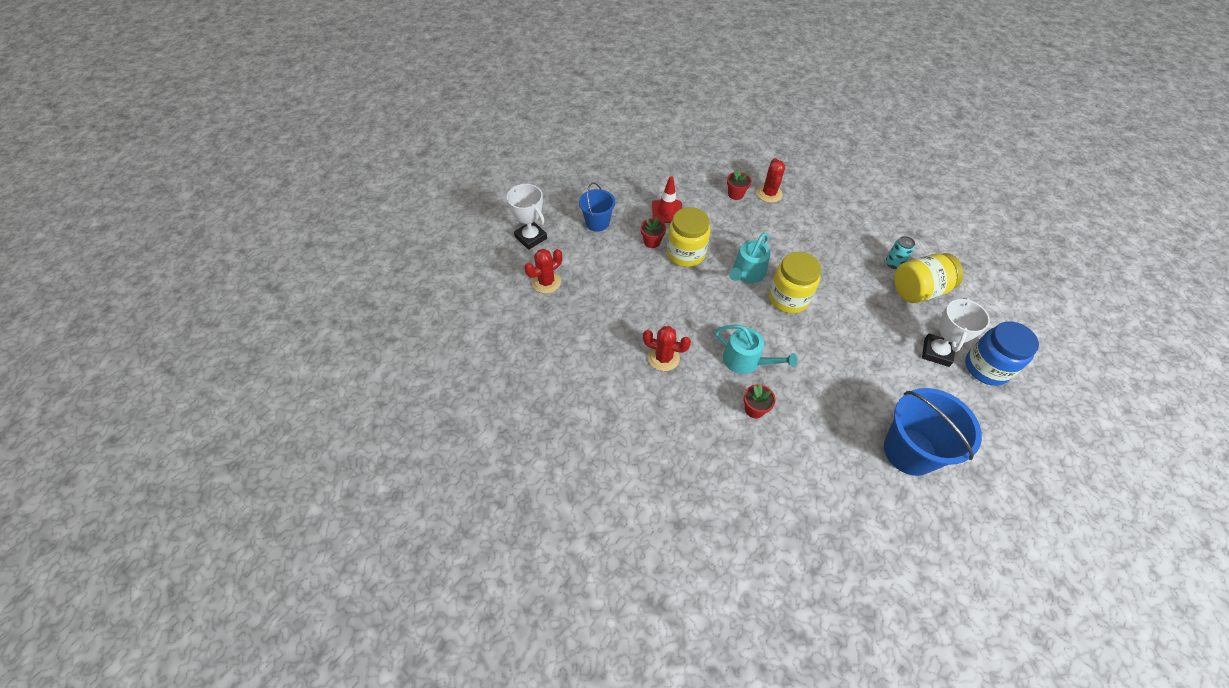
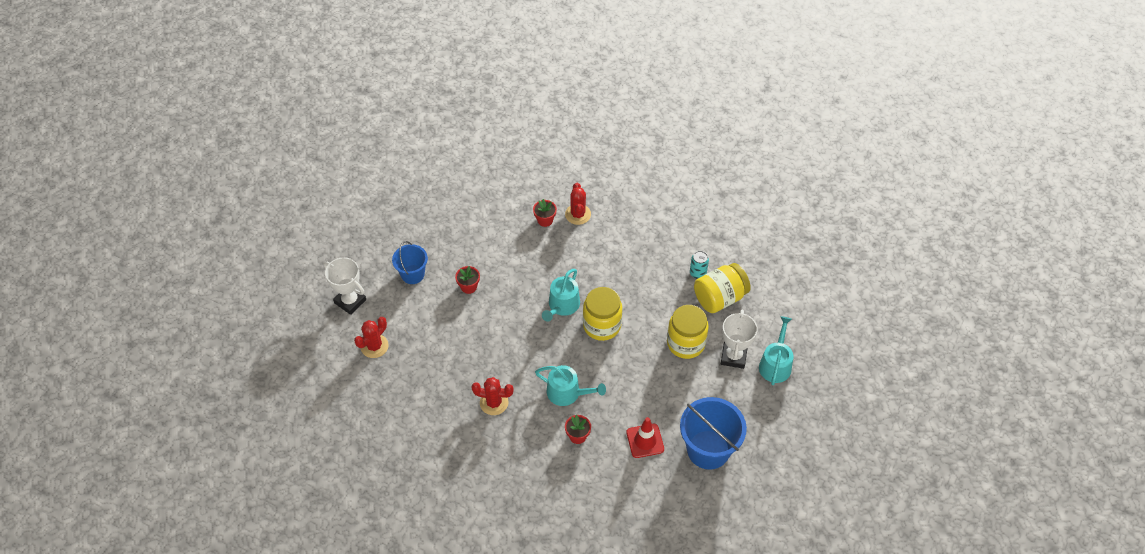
camera: 10 degrees left, 0 degrees up
red traffic cone [652,176,682,223] -> red traffic cone moved to [626,417,664,458]
yellow jar [667,207,710,267] -> yellow jar moved to [667,305,709,359]
blue jar [965,321,1039,386] -> turquoise watering can [759,316,793,385]

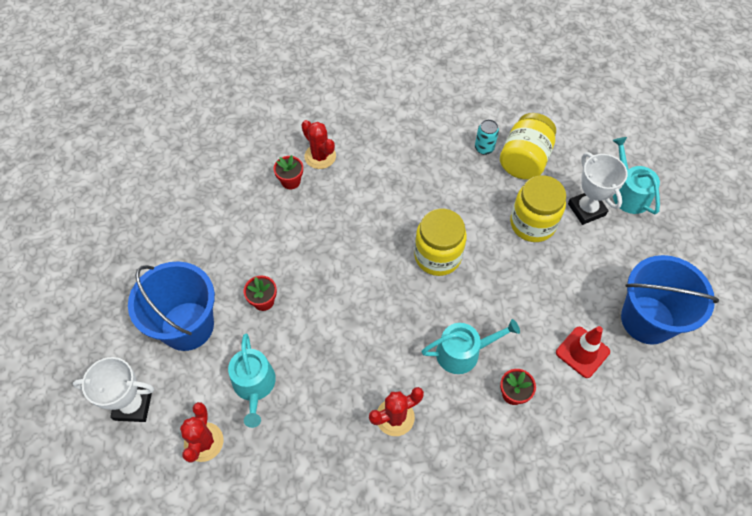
camera: 35 degrees left, 5 degrees up
blue bucket [392,241,428,284] -> blue bucket [128,261,215,351], size x1.68
turquoise watering can [542,269,580,322] -> turquoise watering can moved to [228,333,276,428]

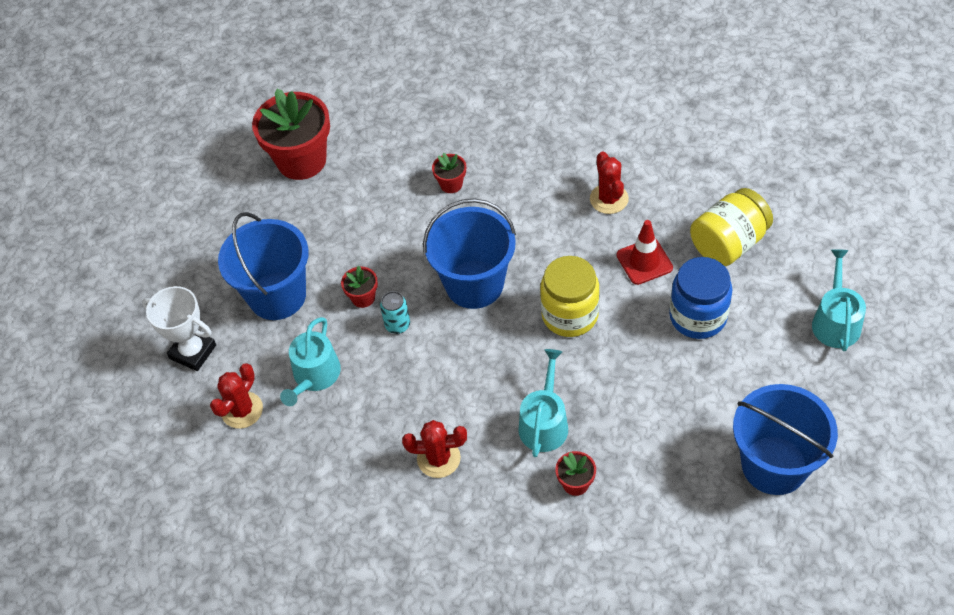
camera: 30 degrees right, 5 degrees down
red cactus [301,120,336,169] -> red cactus moved to [590,151,629,214]
turquoise watering can [421,319,520,374] -> turquoise watering can turned 90 degrees counterclockwise [518,349,568,457]
turquoise can [475,119,499,155] -> turquoise can moved to [380,291,410,334]
yellow jar [510,175,566,242] -> blue jar [669,257,732,339]
red traffic cone [556,326,610,378] -> red traffic cone moved to [617,220,673,285]
white trophy [568,152,628,225] -> none
none -> red flower pot [252,89,330,180]
none -> blue bucket [423,199,516,309]

